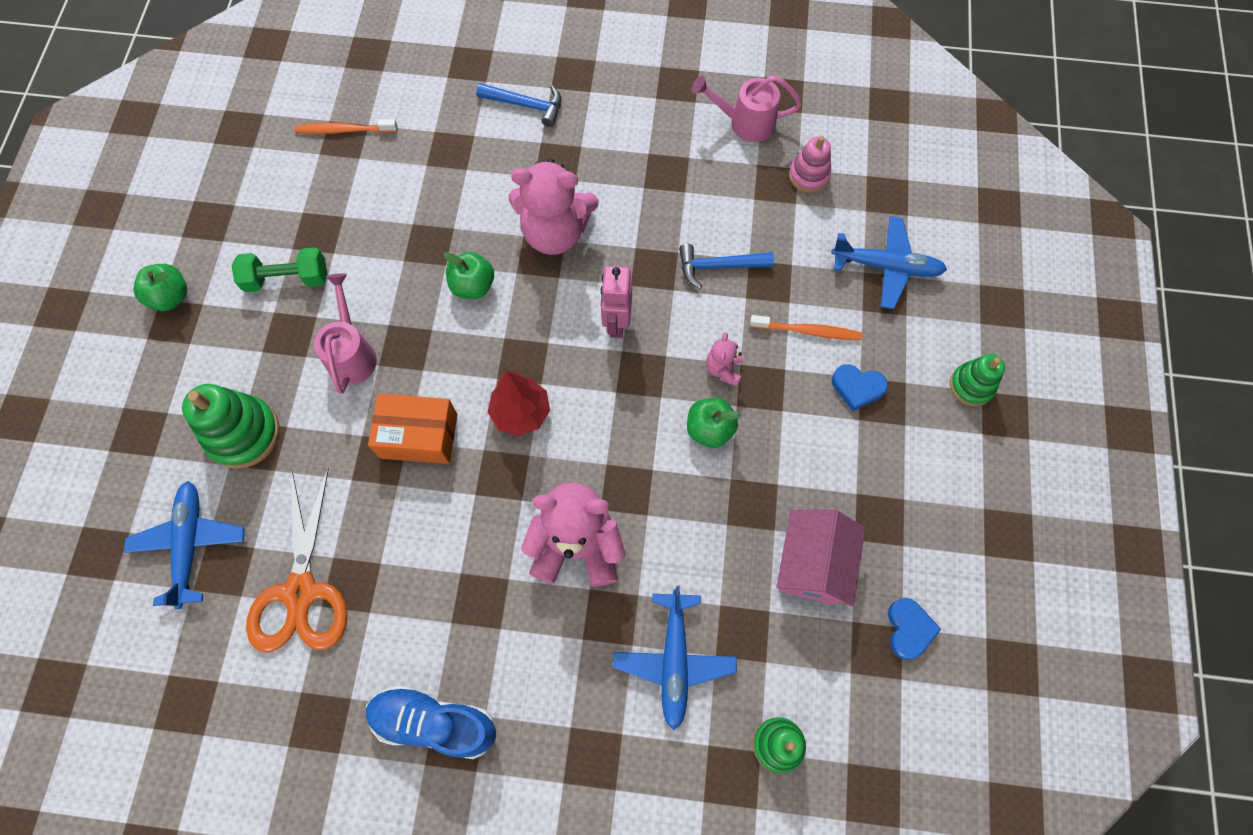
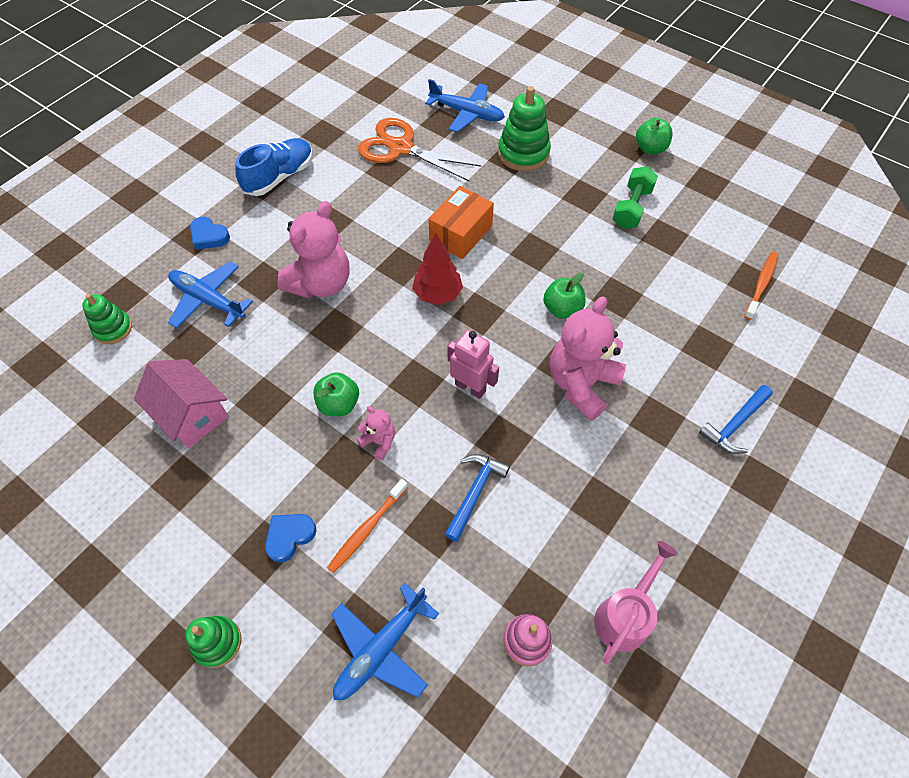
camera: 120 degrees right, 10 degrees down
pink watering can [314,273,377,394] -> none
blue heart [888,598,941,660] -> blue heart moved to [190,217,230,250]

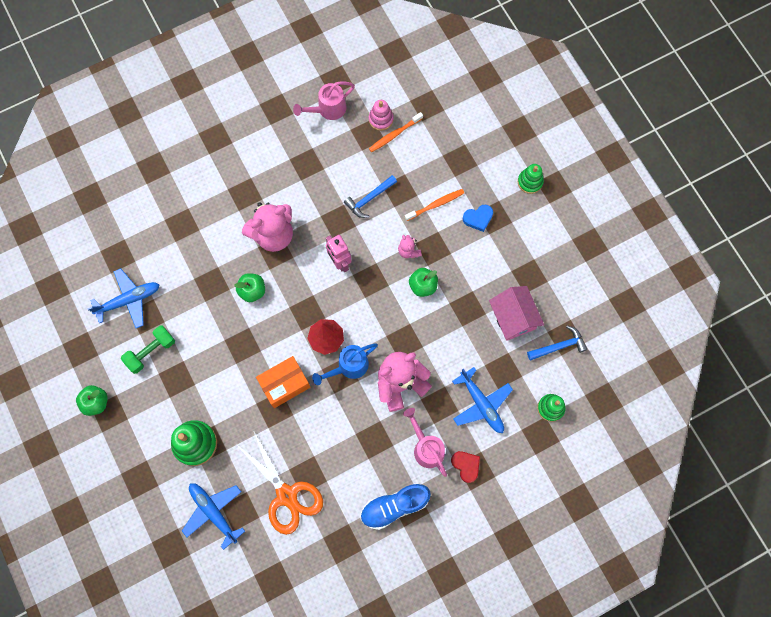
camera: 155 degrees left, 15 degrees up
blue heart [190,217,230,250] -> red heart [451,451,480,483]
blue plane [331,583,439,700] -> blue plane moved to [88,268,159,328]
blue hammer [699,385,773,454] -> blue hammer moved to [527,325,588,361]
orange toothbrush [744,252,779,320] -> orange toothbrush moved to [369,112,423,152]
none -> blue watering can [312,343,378,385]
none -> pink watering can [403,408,447,477]

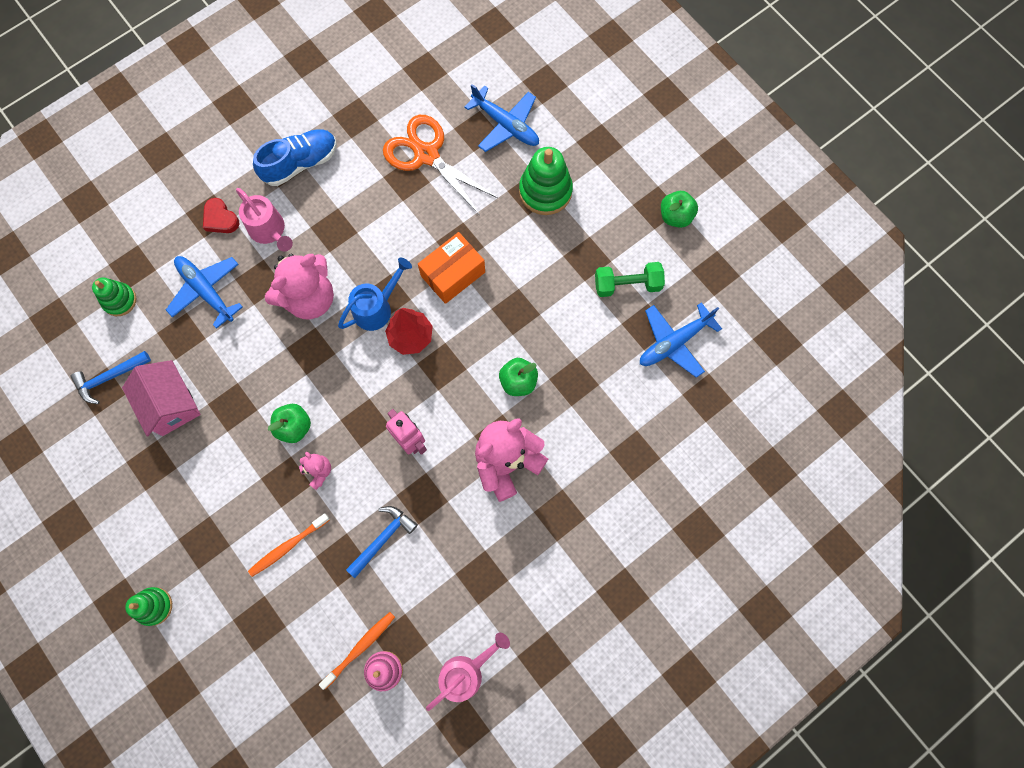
camera: 170 degrees right, 0 degrees up
green dumbbell [121,326,175,374] -> green dumbbell turned 45 degrees clockwise [595,262,665,297]
blue heart [463,204,493,232] -> none

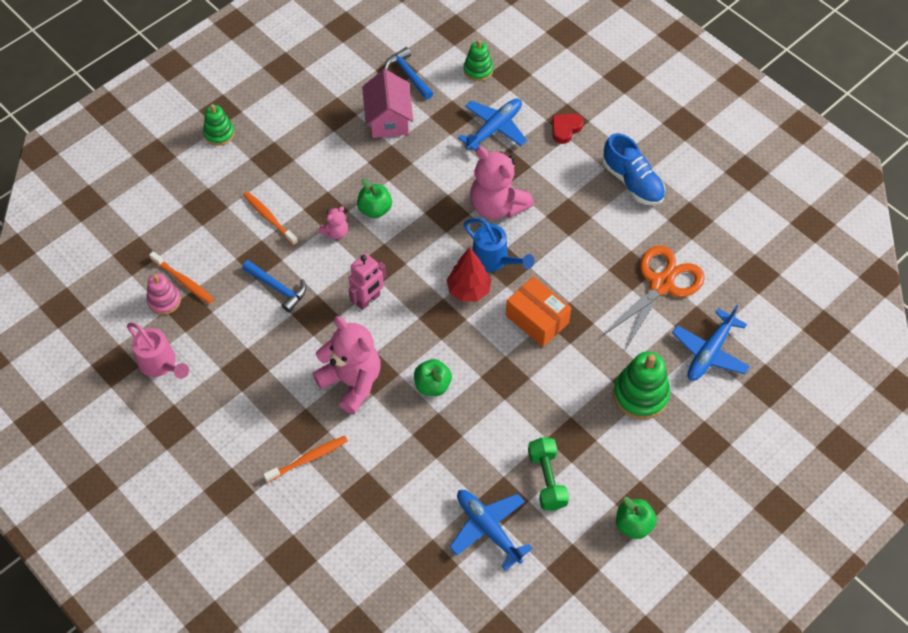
camera: 85 degrees right, 15 degrees down
pink house [122,360,200,436] -> pink house turned 60 degrees counterclockwise [362,69,414,138]
pink watering can [236,188,293,252] -> none
none -> orange toothbrush [263,436,348,483]

